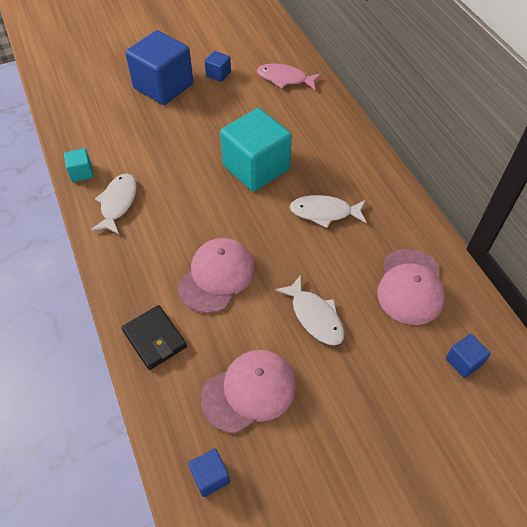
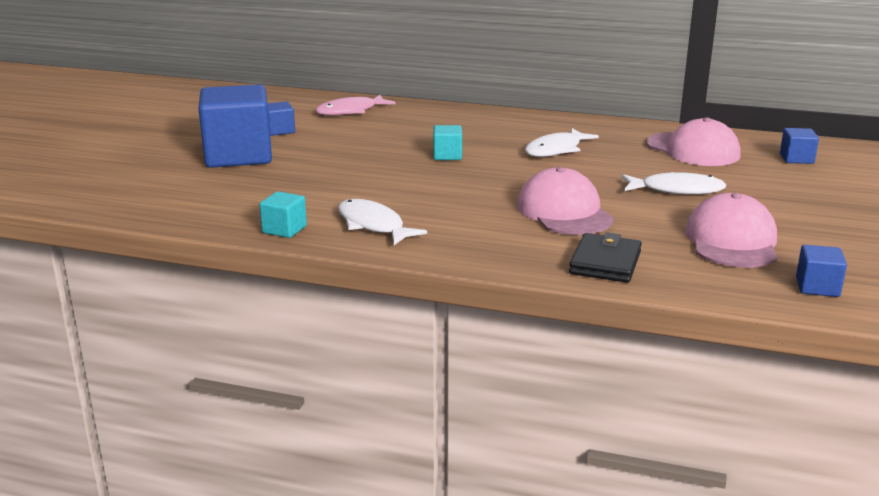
camera: 50 degrees left, 30 degrees down
black wallet [122,305,187,370] -> black wallet turned 75 degrees counterclockwise [569,232,642,283]
turquoise cube [220,108,292,192] -> turquoise cube [433,125,462,160], size x0.44

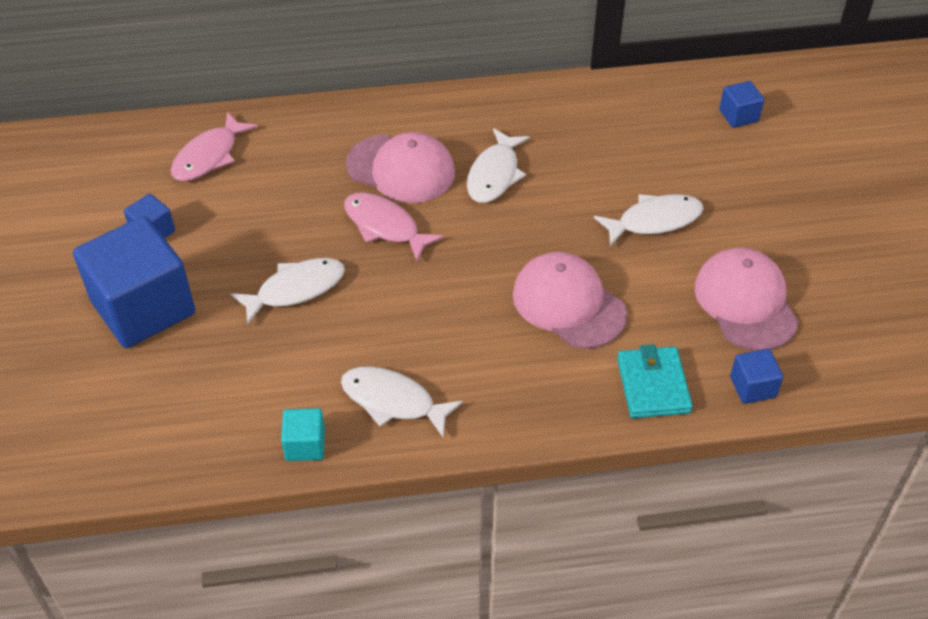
camera: 25 degrees left, 25 degrees up
turquoise cube [433,125,462,160] -> pink fish [344,192,444,261]
black wallet [569,232,642,283] -> turquoise wallet [617,344,693,418]
pink cap [646,117,741,166] -> pink cap moved to [346,132,455,203]
blue cube [796,245,847,297] -> blue cube moved to [730,349,783,404]
none -> white fish [230,258,345,325]

